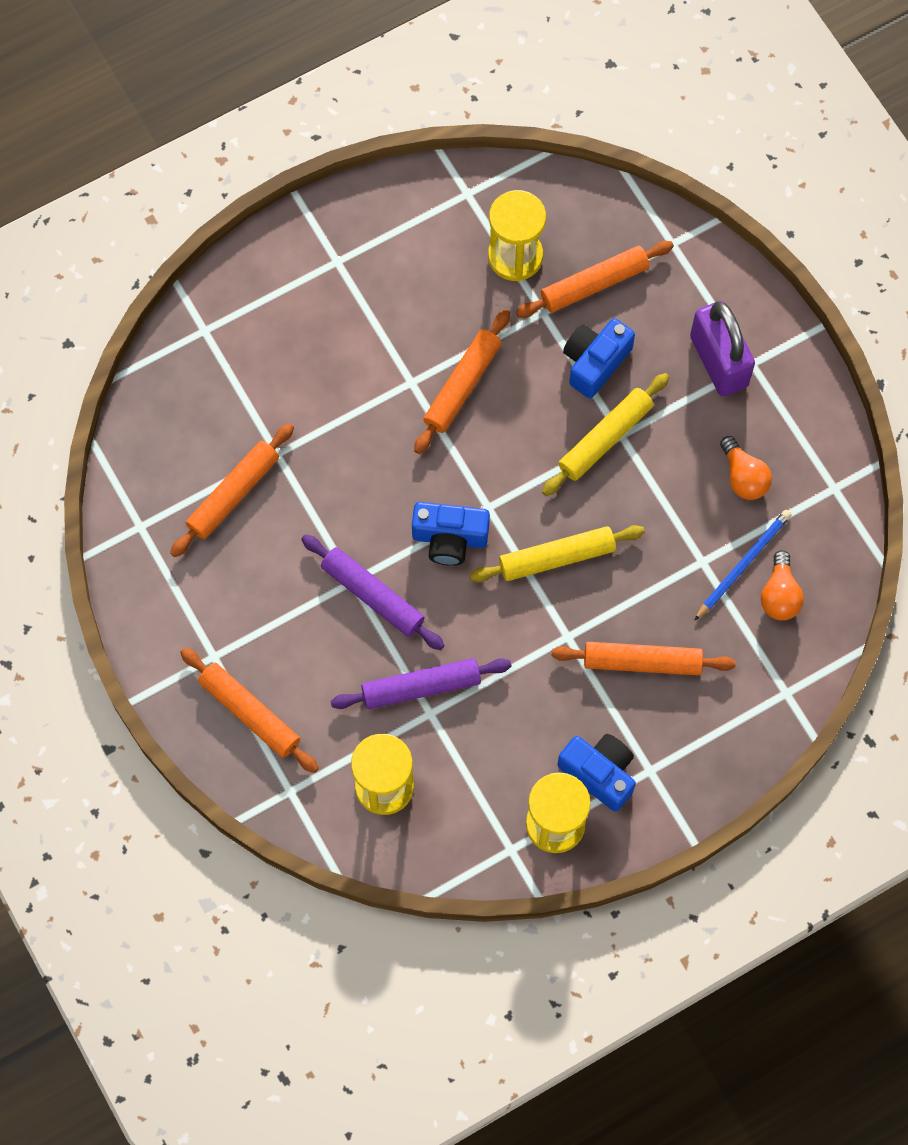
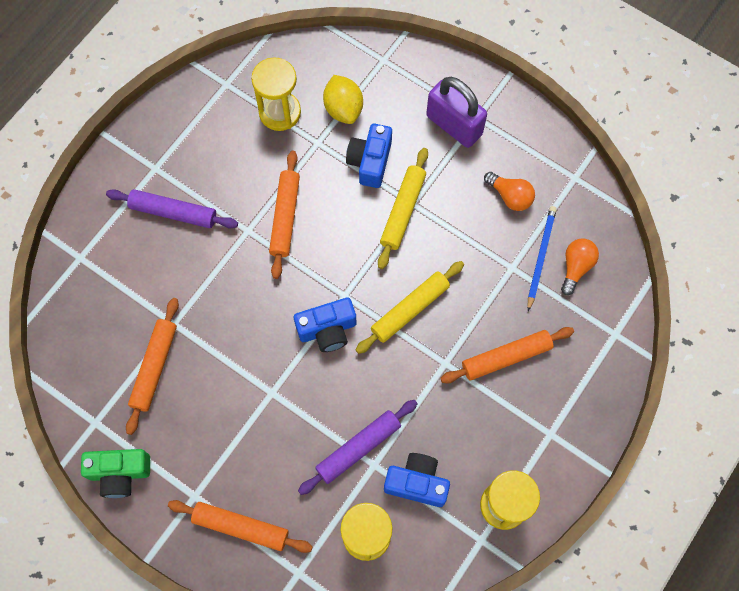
camera: 25 degrees left, 0 degrees up
purple rolling pin [301,534,445,650] -> purple rolling pin moved to [106,189,238,228]
orange rolling pin [516,241,674,318] -> yellow lemon [323,75,363,124]
blue camera [558,734,636,811] -> blue camera moved to [384,453,450,507]
orange light bulb [761,550,804,620] -> orange light bulb turned 135 degrees counterclockwise [561,239,599,295]
none -> green camera [81,449,150,498]

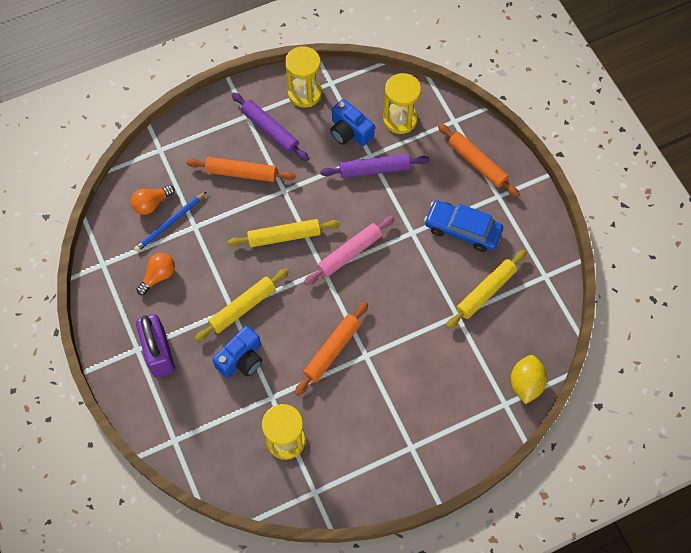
camera: 150 degrees left, 5 degrees down
green camera [81,449,150,498] -> none
purple rolling pin [106,189,238,228] -> purple rolling pin moved to [232,92,309,161]
orange rolling pin [126,298,179,435] -> yellow rolling pin [446,250,527,329]
blue camera [294,298,357,352] -> pink rolling pin [304,216,394,285]
yellow lemon [323,75,363,124] -> yellow lemon moved to [511,355,547,404]
orange light bulb [484,172,535,211] -> orange light bulb turned 60 degrees clockwise [136,253,175,295]
none -> blue car [424,200,503,252]

